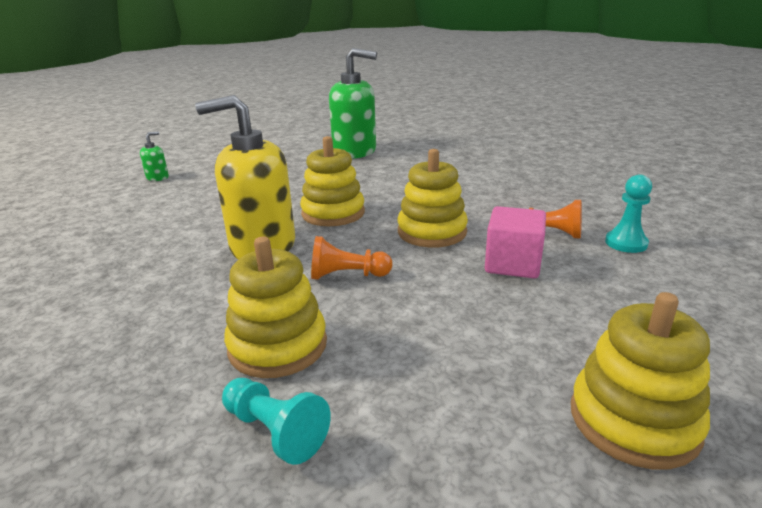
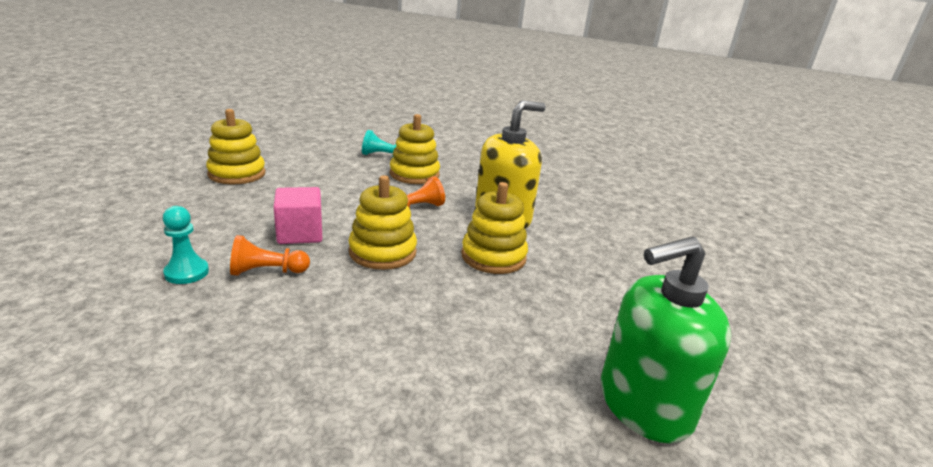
camera: 145 degrees right, 0 degrees up
green soap dispenser [140,132,169,181] -> none

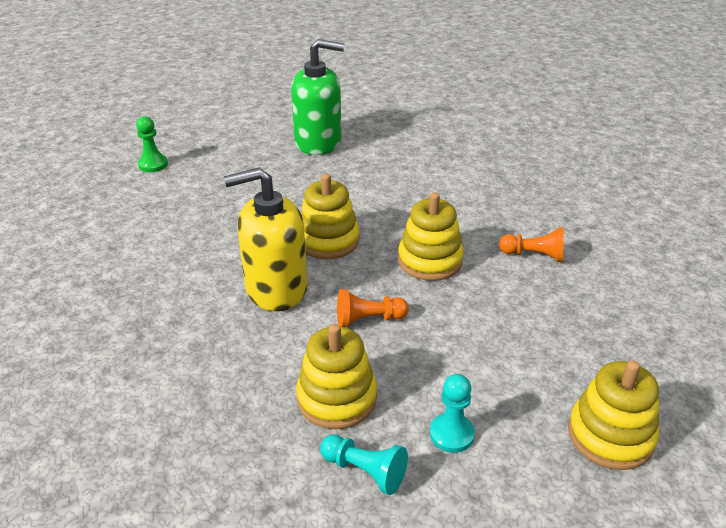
camera: 155 degrees left, 10 degrees up
turquoise pawn [163,206,209,284] -> turquoise pawn moved to [430,374,475,453]
pink cube [274,187,323,244] -> none
none -> green pawn [136,116,168,172]

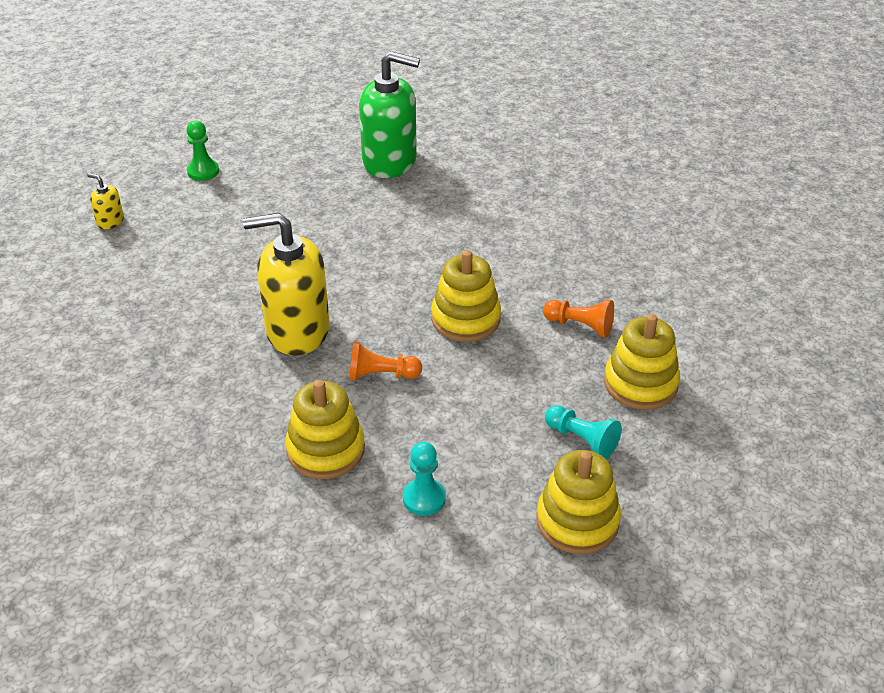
camera: 10 degrees right, 5 degrees up
yellow stacking toy [301,174,359,259] -> yellow stacking toy moved to [604,314,680,410]
turquoise pawn [320,435,408,495] -> turquoise pawn moved to [545,405,621,459]
none -> yellow soap dispenser [87,173,124,229]

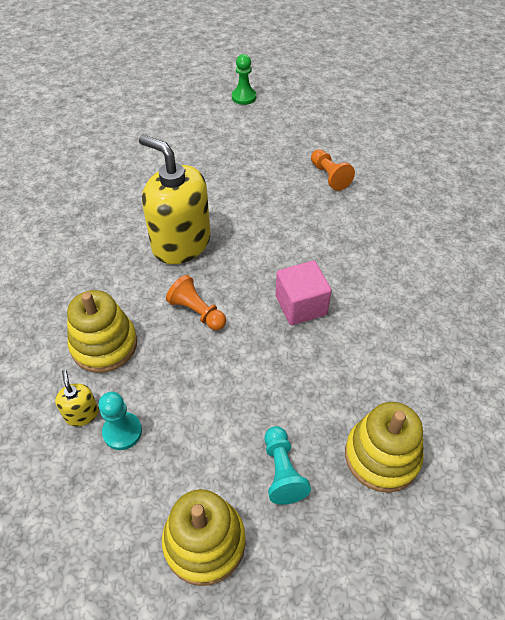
camera: 40 degrees right, 10 degrees up
yellow soap dispenser [87,173,124,229] -> yellow soap dispenser moved to [55,370,99,426]
green soap dispenser [359,51,420,178] -> none
yellow stacking toy [431,250,501,342] -> pink cube [276,261,332,325]
orange pawn [543,299,614,337] -> orange pawn moved to [311,149,355,191]

